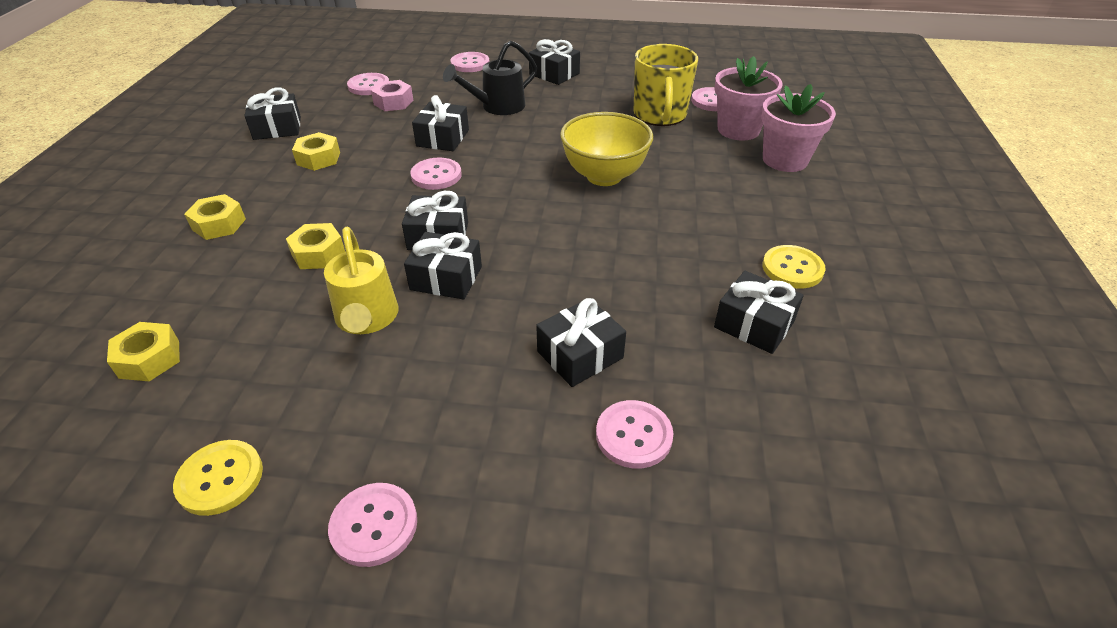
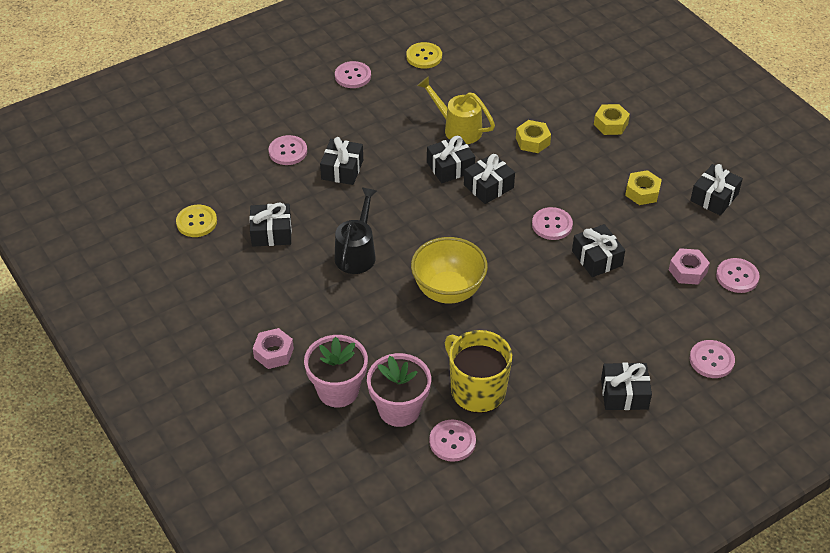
camera: 140 degrees right, 5 degrees up
yellow nut [107,322,180,381] -> none
black watering can [443,40,537,115] -> black watering can moved to [335,188,377,274]
yellow button [762,245,825,288] -> yellow button moved to [176,205,217,237]
none -> pink nut [253,328,294,369]

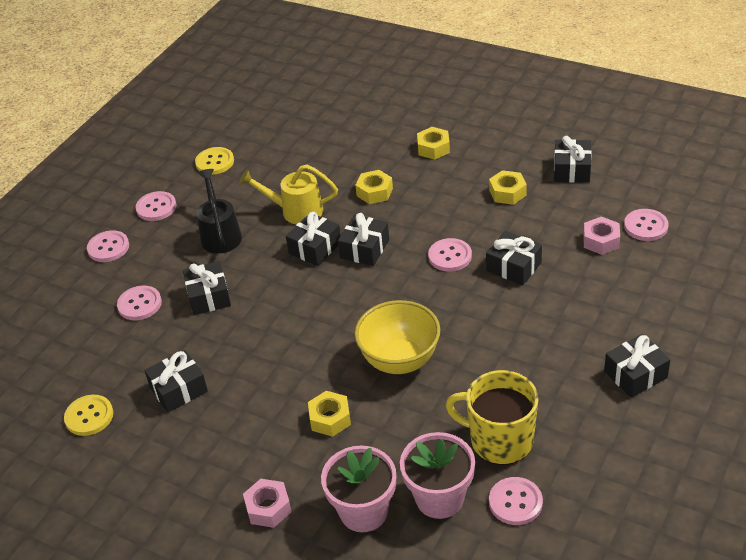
camera: 25 degrees left, 5 degrees down
black watering can [335,188,377,274] -> black watering can moved to [197,169,242,254]
pink button [689,340,735,378] -> pink button moved to [87,230,129,262]
none -> yellow nut [308,391,351,437]

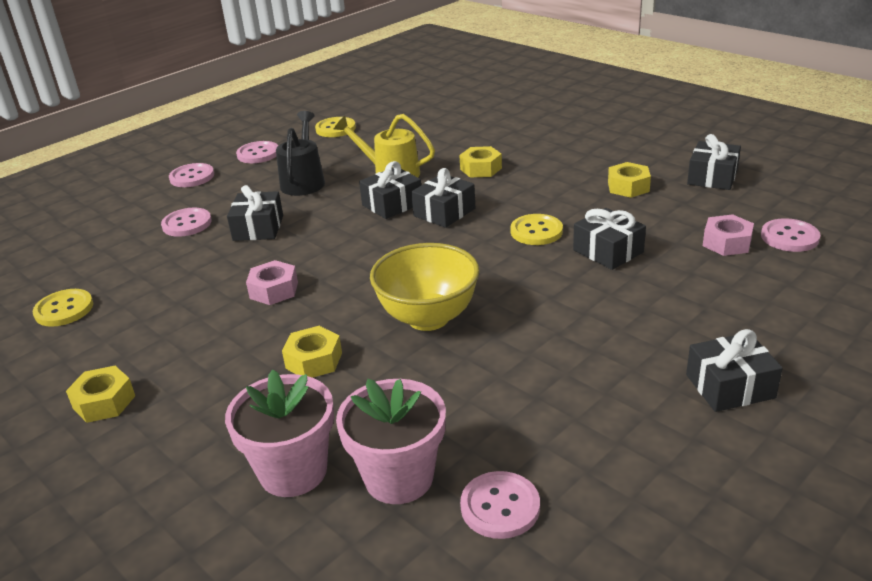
camera: 15 degrees right, 10 degrees down
black gift [144,350,208,413] -> none
pink nut [243,479,292,528] -> pink nut moved to [246,260,298,305]
yellow nut [417,127,450,160] -> yellow nut moved to [66,366,135,423]
pink button [428,238,472,272] -> yellow button [511,214,563,245]
yellow mug [445,370,538,465] -> none

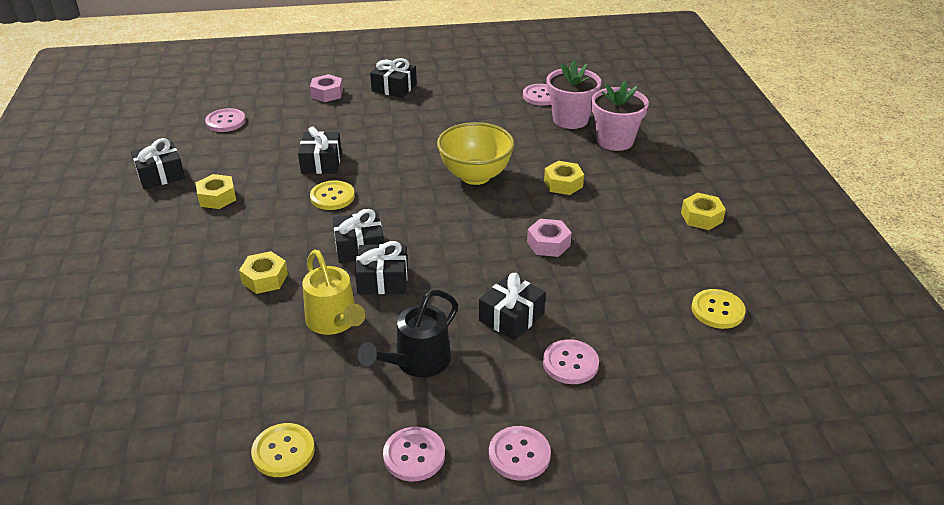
camera: 145 degrees left, 5 degrees up
pink nut [703,214,754,256] -> pink nut moved to [310,74,343,102]

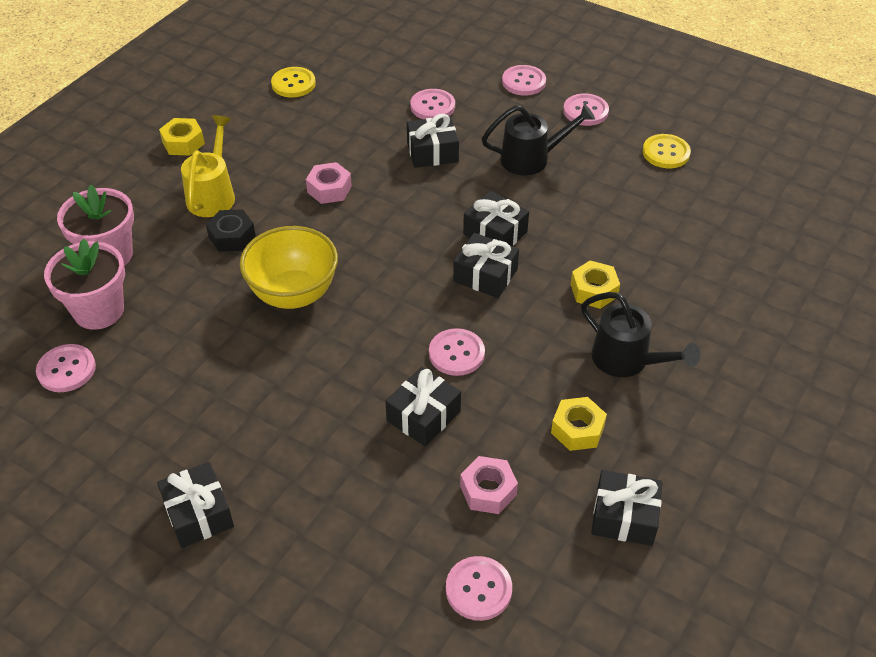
camera: 140 degrees left, 10 degrees up
yellow watering can [302,250,366,335] -> yellow watering can moved to [181,115,235,217]
pink nut [310,74,343,102] -> pink nut moved to [460,456,518,514]
yellow button [310,180,355,210] -> pink button [429,328,485,376]
yellow nut [544,161,584,195] -> black nut [206,209,256,252]
none -> black watering can [581,292,700,377]

